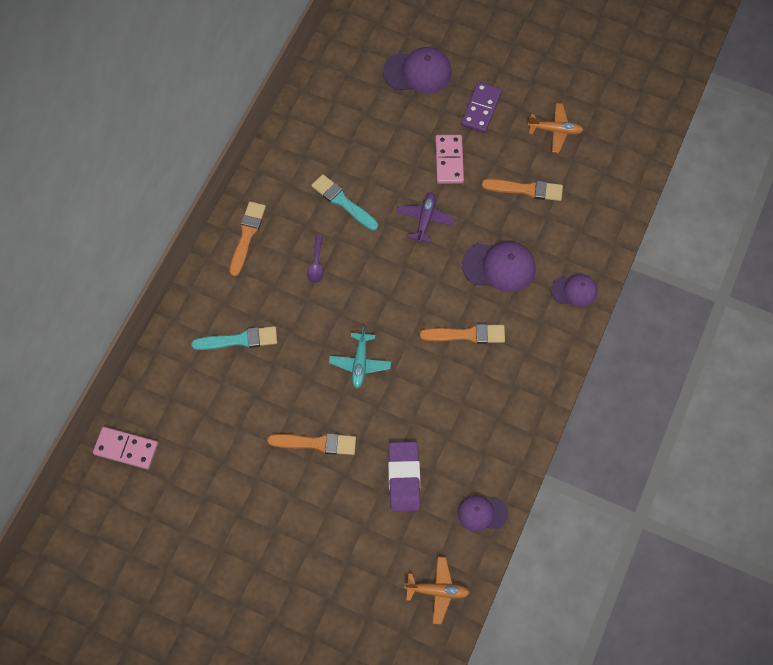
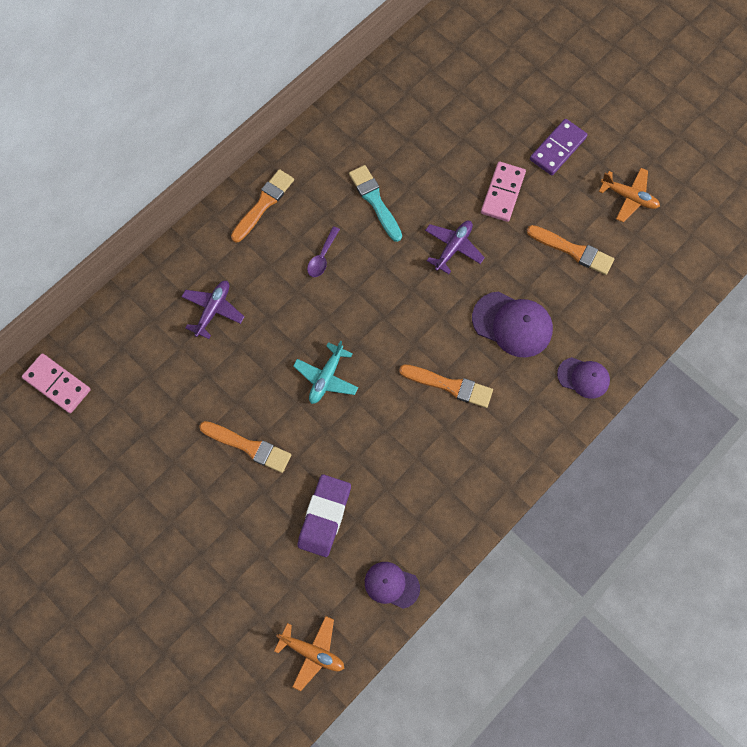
camera: 20 degrees right, 5 degrees up
turquoise brush [191,326,278,350] -> purple plane [182,281,244,339]
purple cap [383,47,452,93] -> none

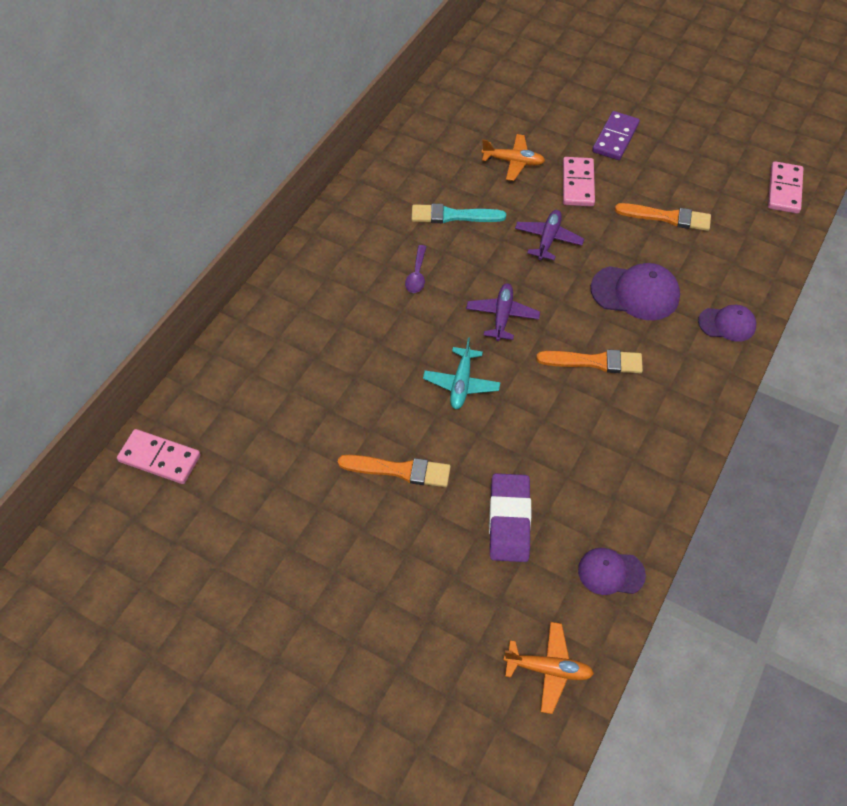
camera: 15 degrees left, 15 degrees down
purple plane [182,281,244,339] -> purple plane moved to [466,283,540,341]
orange brush [231,169,294,243] -> none
turquoise brush [349,165,402,242] -> turquoise brush turned 45 degrees counterclockwise [411,203,506,223]
orange plane [599,168,660,222] -> orange plane moved to [481,134,545,181]
none -> pink domino [768,161,803,214]

